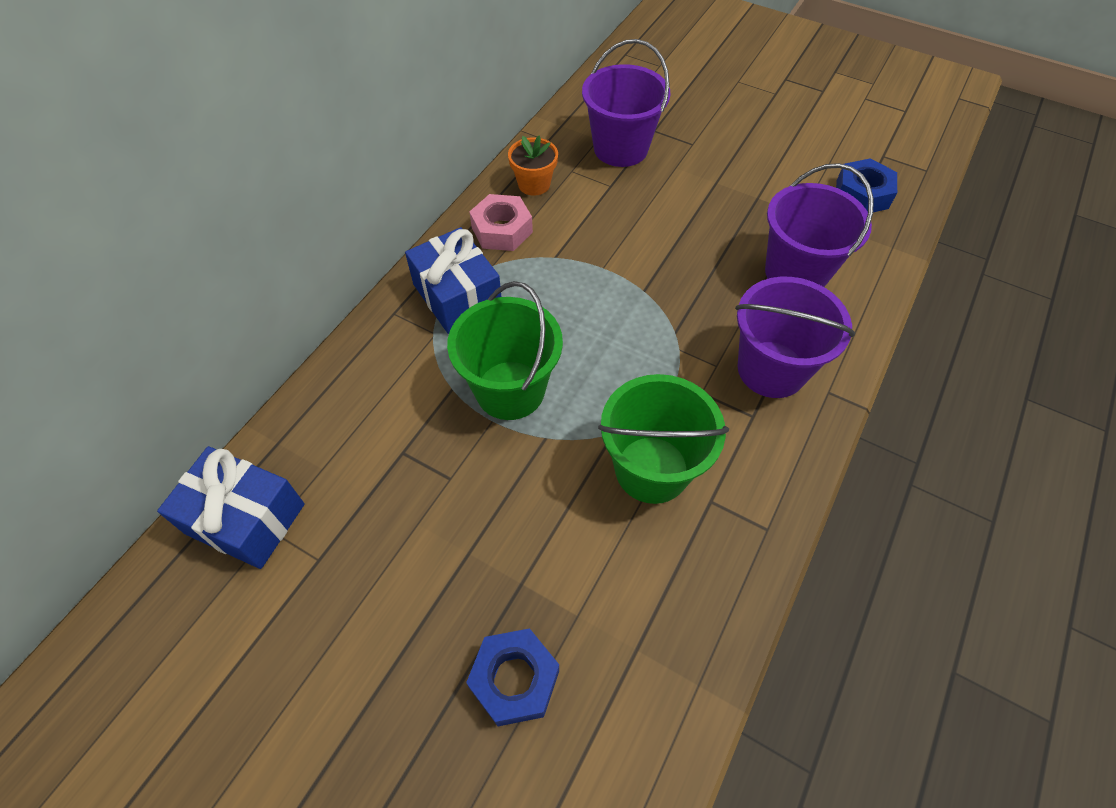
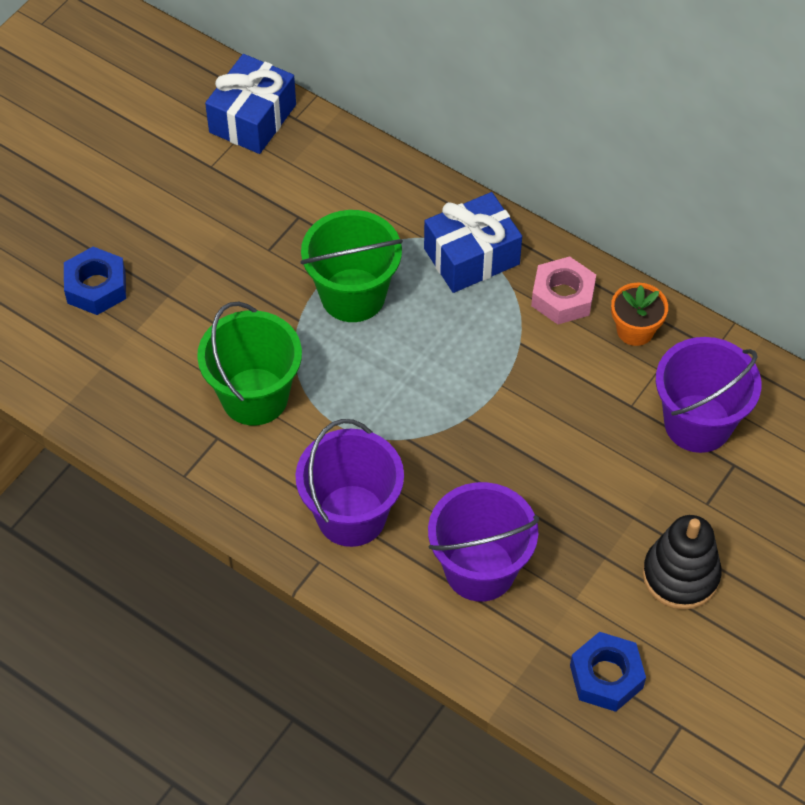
camera: 95 degrees right, 0 degrees up
none -> black stacking toy [643,515,722,610]

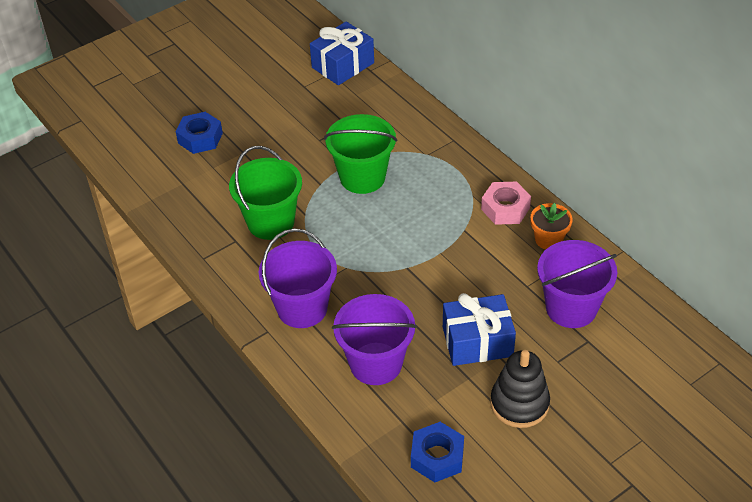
camera: 20 degrees right, 10 degrees down
blue gift [424,192,522,293] -> blue gift moved to [443,293,516,366]

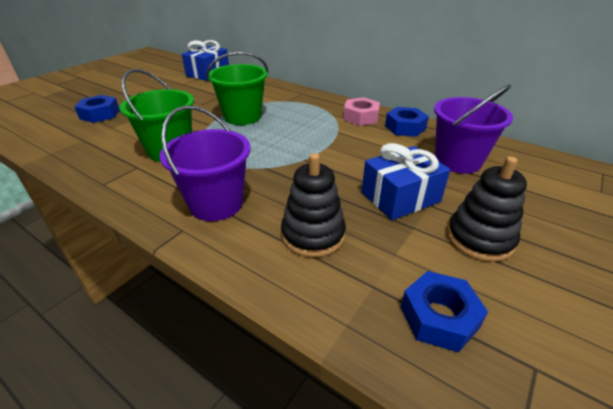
camera: 20 degrees left, 10 degrees down
purple bucket [332,294,417,385] -> black stacking toy [281,153,346,257]
orange flower pot [530,203,573,250] -> blue nut [385,107,429,137]

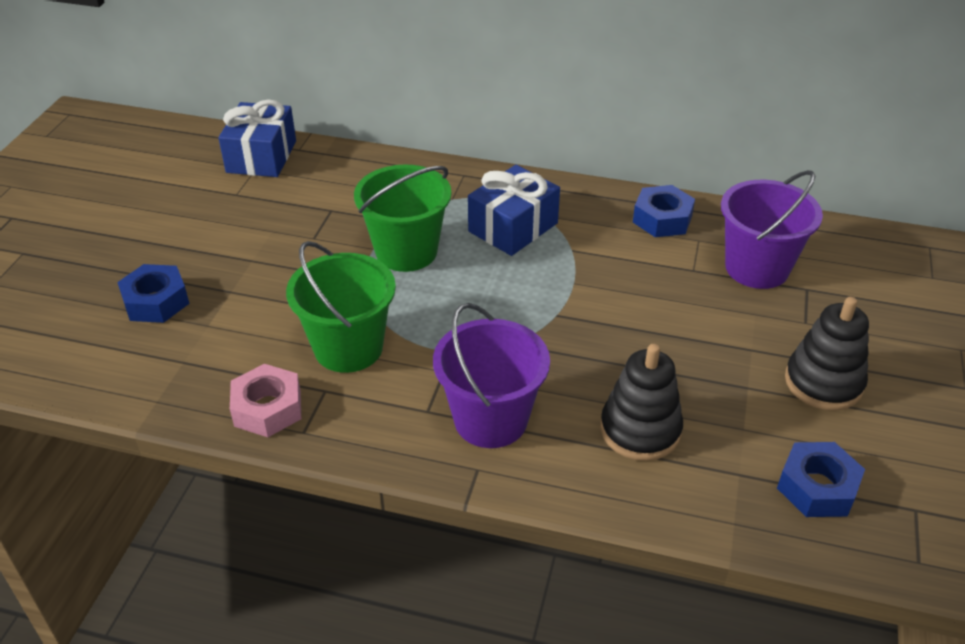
camera: 20 degrees left, 5 degrees up
pink nut [343,97,380,126] -> pink nut moved to [230,364,301,437]
blue gift [362,143,450,220] -> blue gift moved to [468,165,560,256]

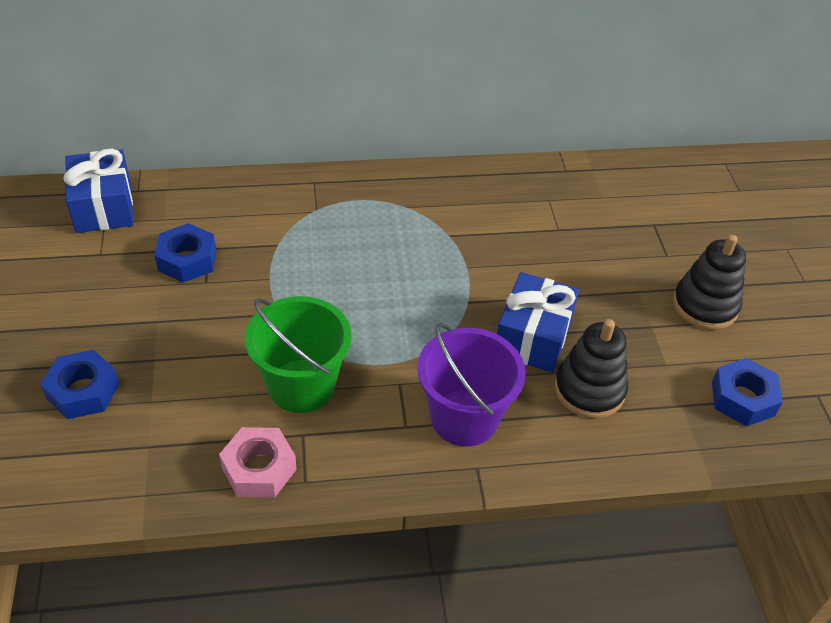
camera: 25 degrees left, 5 degrees up
green bucket [354,164,451,272] -> none
blue gift [468,165,560,256] -> blue gift moved to [497,272,579,372]
blue nut [633,185,695,237] -> blue nut moved to [154,223,216,283]
purple bucket [721,170,823,289] -> none

